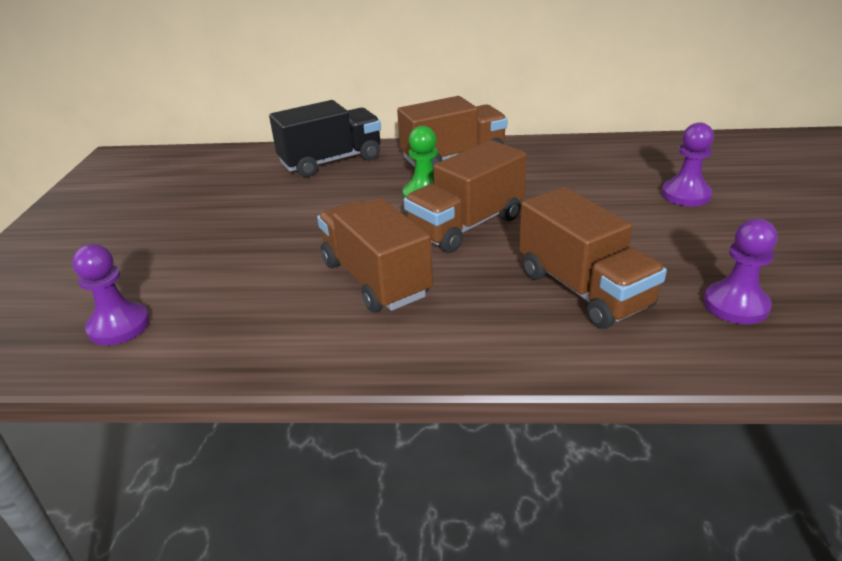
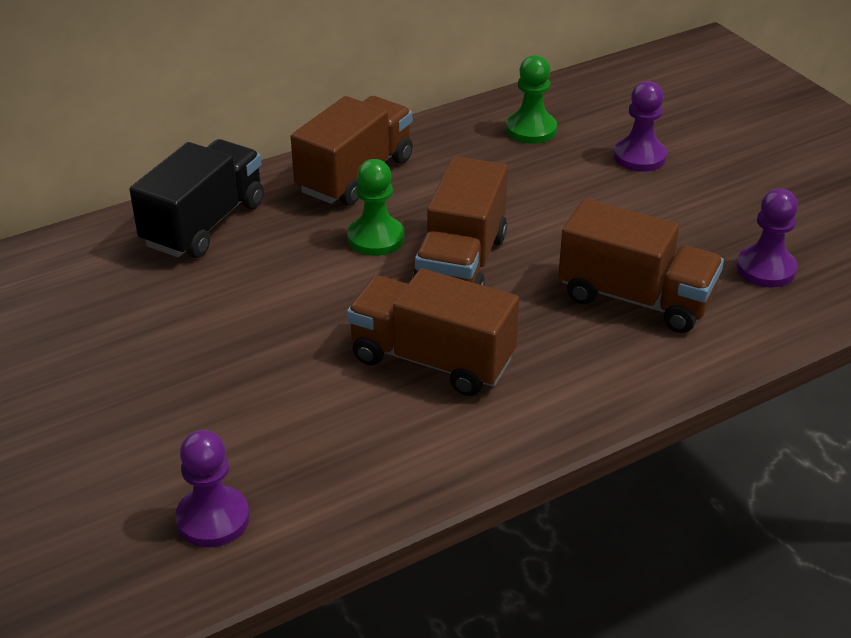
camera: 35 degrees left, 5 degrees up
none -> green pawn [506,55,557,144]

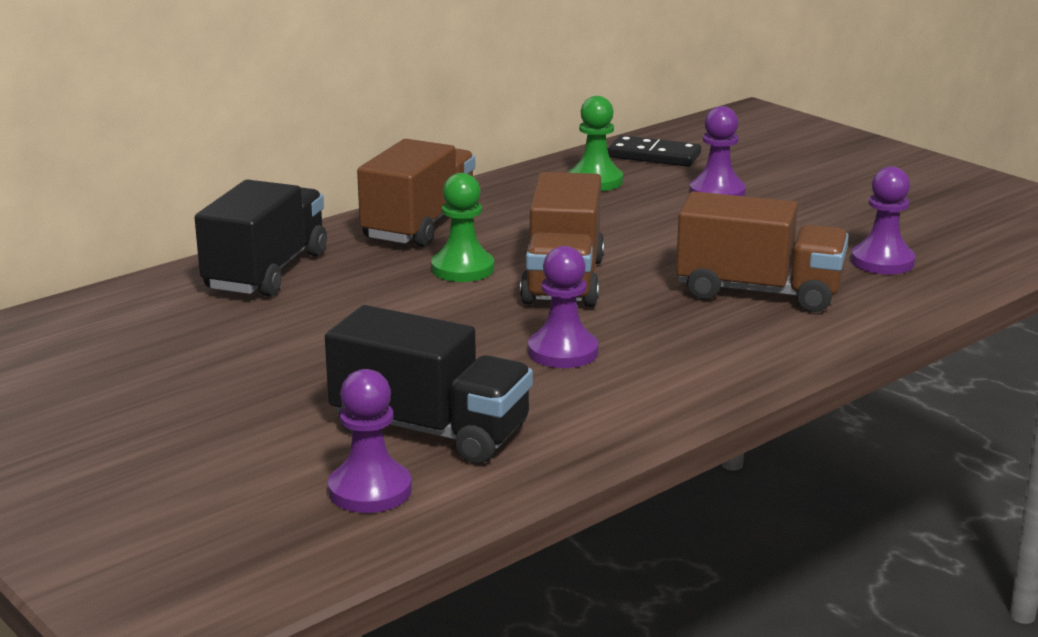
camera: 10 degrees left, 15 degrees down
brown truck [347,269,519,396] -> purple pawn [528,246,599,368]
none -> black truck [325,305,533,464]
none -> black domino [607,135,701,167]

